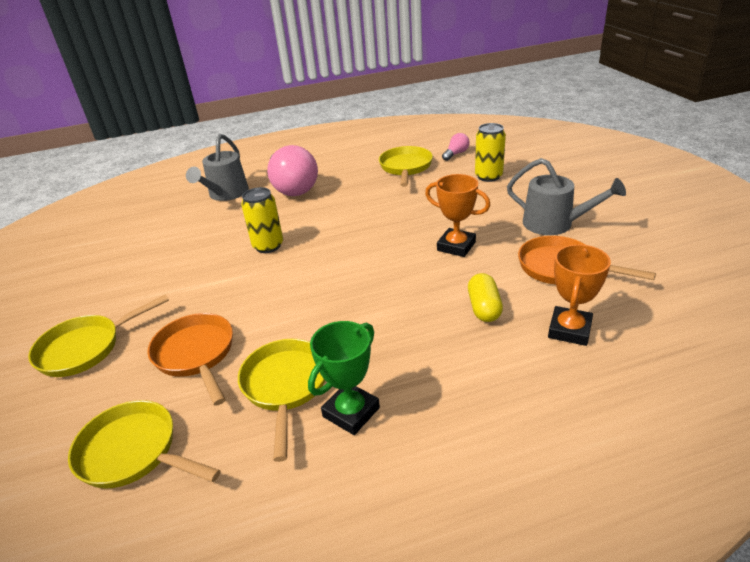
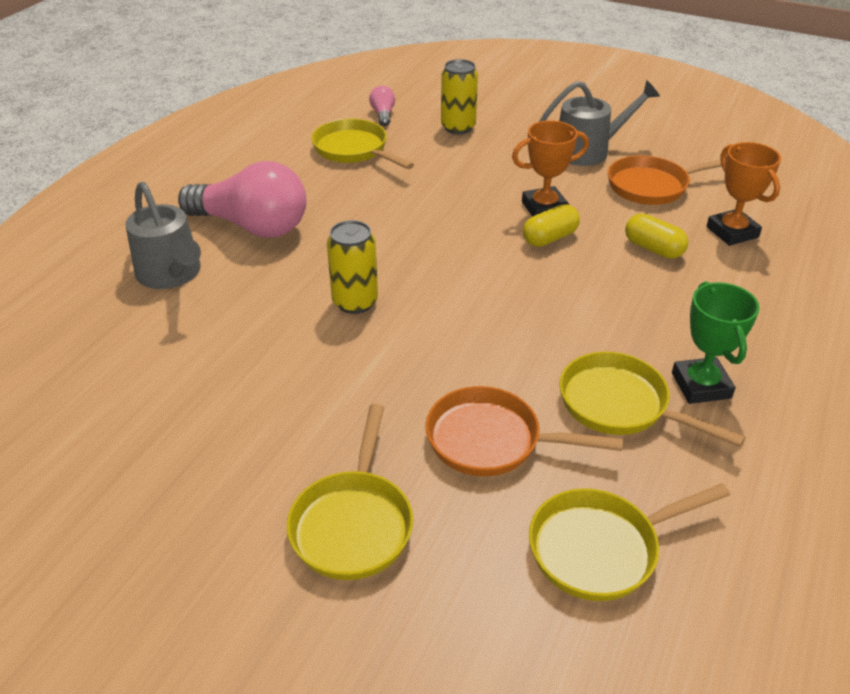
camera: 50 degrees left, 5 degrees up
none -> yellow capsule [523,204,580,247]

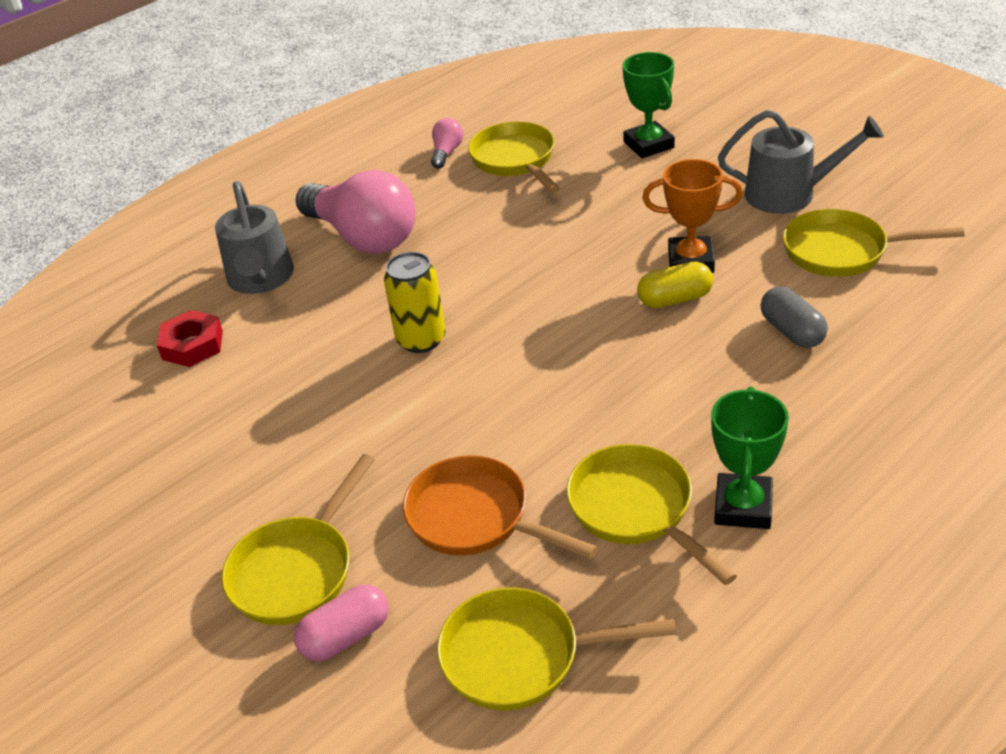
camera: 25 degrees right, 0 degrees up
pink light bulb [369,86,395,126] -> pink light bulb moved to [431,118,464,169]
yellow can [441,59,478,134] -> green trophy [622,52,675,158]
orange pan [608,155,722,205] -> yellow pan [783,209,965,277]
yellow capsule [625,214,688,259] -> grey capsule [761,287,828,348]
orange trophy [706,142,781,246] -> none
none -> red nut [157,310,223,367]
none -> pink capsule [294,584,389,661]

